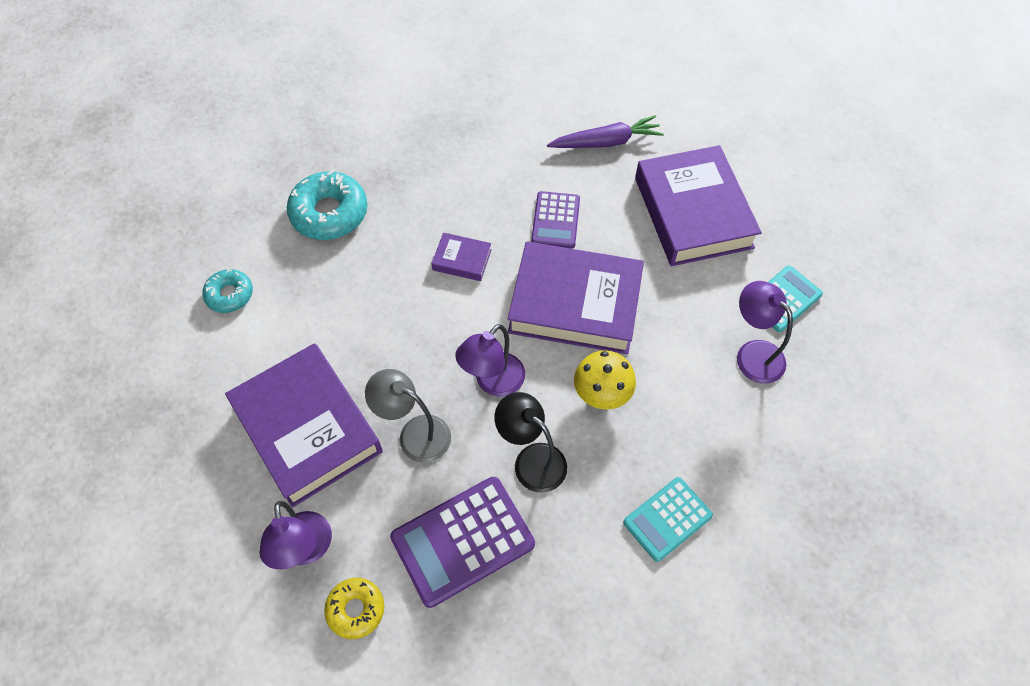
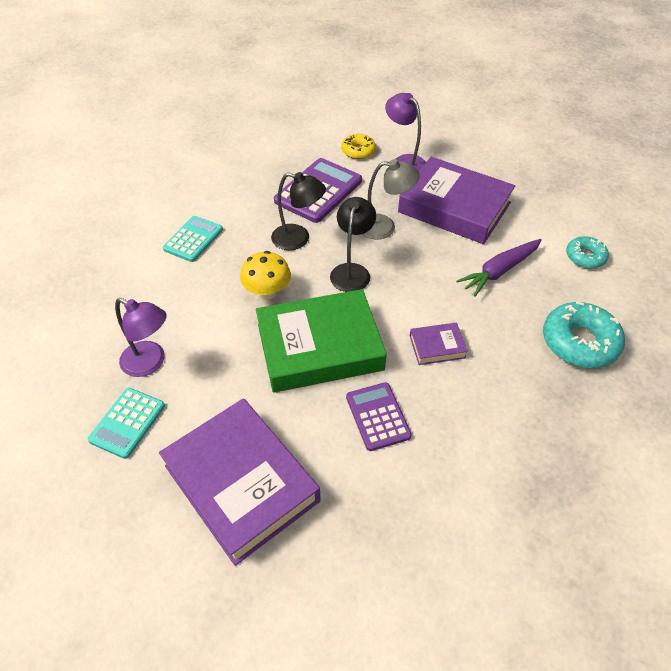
camera: 155 degrees right, 10 degrees down
purple lamp [455,324,525,397] -> black lamp [330,197,376,292]
purple book [508,242,644,354] -> green book [256,289,387,393]
purple carrot [547,115,664,148] -> purple carrot moved to [456,239,542,296]

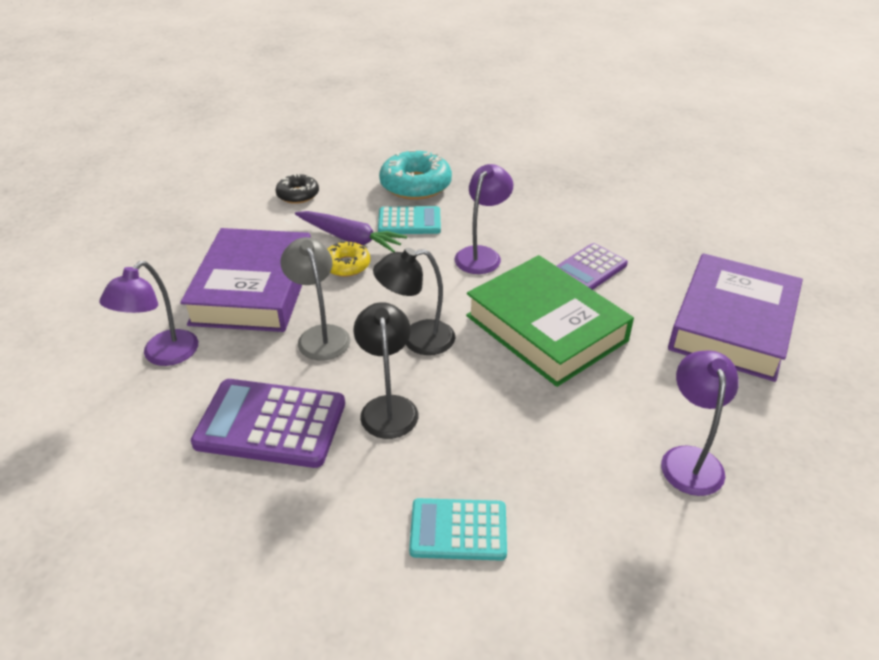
camera: 115 degrees left, 10 degrees down
turquoise calculator [88,388,165,459] -> turquoise calculator moved to [378,206,441,234]
yellow mushroom [240,251,291,300] -> none
yellow donut [341,134,376,159] -> yellow donut moved to [327,241,371,277]
purple book [410,323,468,365] -> purple lamp [455,164,513,274]
turquoise donut [566,236,609,268] -> black donut [276,174,319,204]

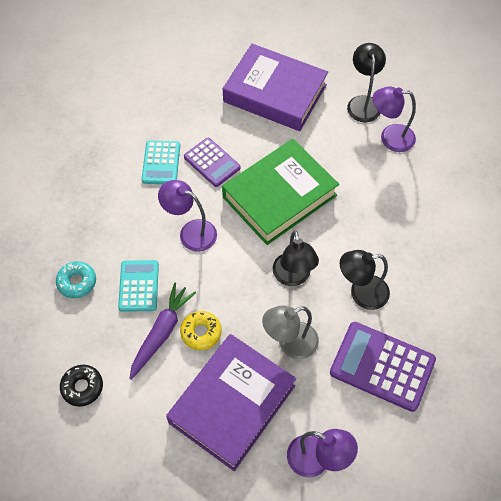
camera: 90 degrees left, 20 degrees up
purple book [180,228,311,332] -> purple book turned 60 degrees counterclockwise [166,334,296,471]
purple calculator [191,379,345,468] -> purple calculator turned 105 degrees clockwise [330,322,436,412]
turquoise donut [379,150,452,200] -> turquoise donut [56,261,96,298], size x0.58
turquoise calculator [409,498,507,561] -> turquoise calculator moved to [142,140,180,184]
none -> black lamp [347,43,386,122]

